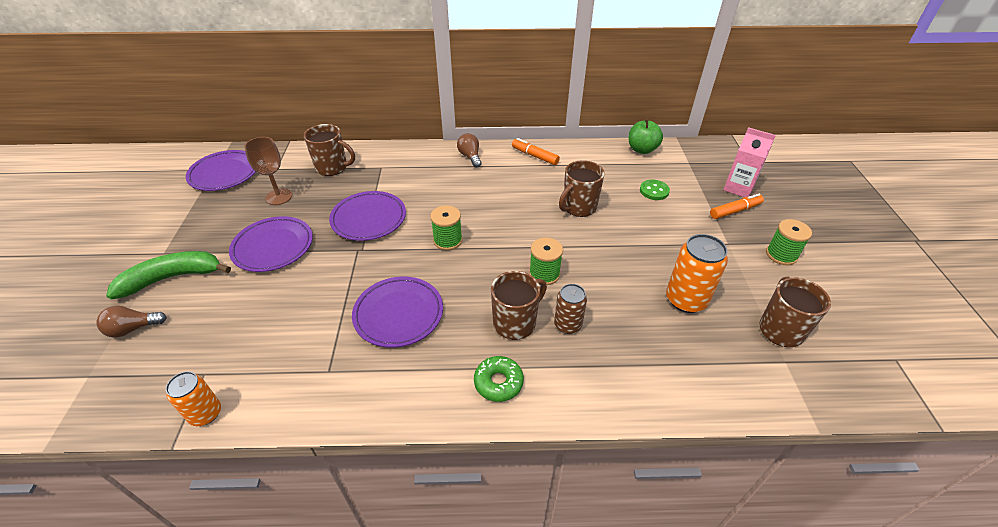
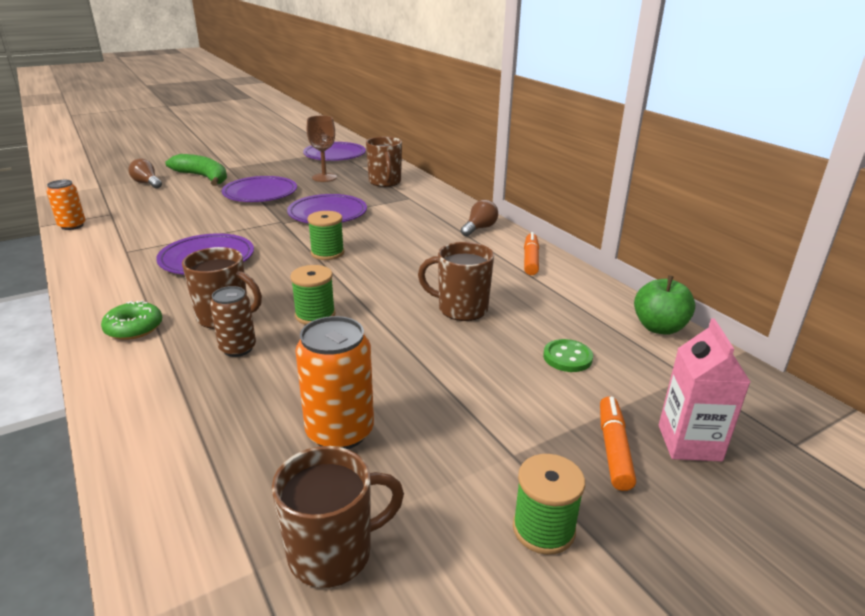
camera: 60 degrees right, 15 degrees down
orange marker [710,194,764,219] -> orange marker turned 120 degrees counterclockwise [600,396,636,491]

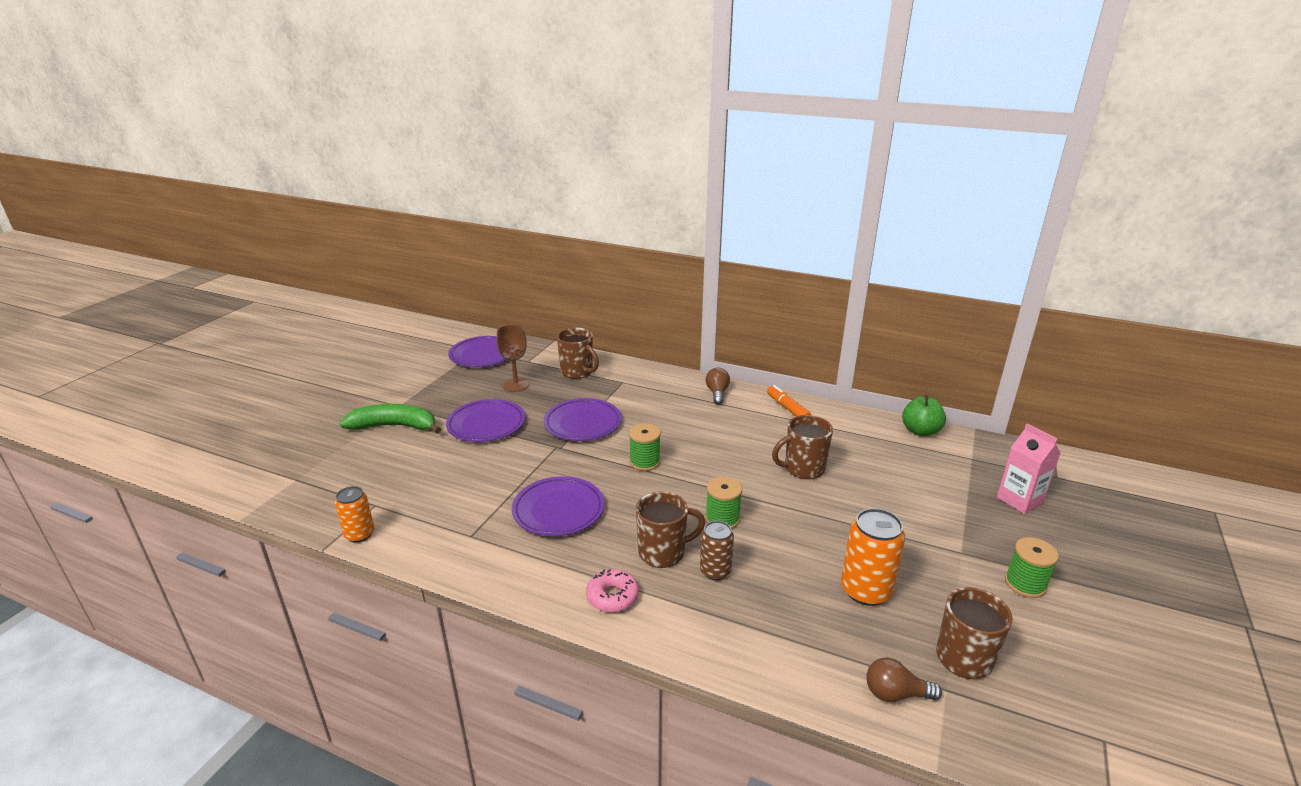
camera: 35 degrees left, 0 degrees up
green donut [101,301,162,340] -> pink donut [586,569,639,612]
brown light bulb [128,158,162,189] -> brown light bulb moved to [867,657,942,702]
green button [543,339,593,372] -> none
orange marker [600,396,636,491] -> none

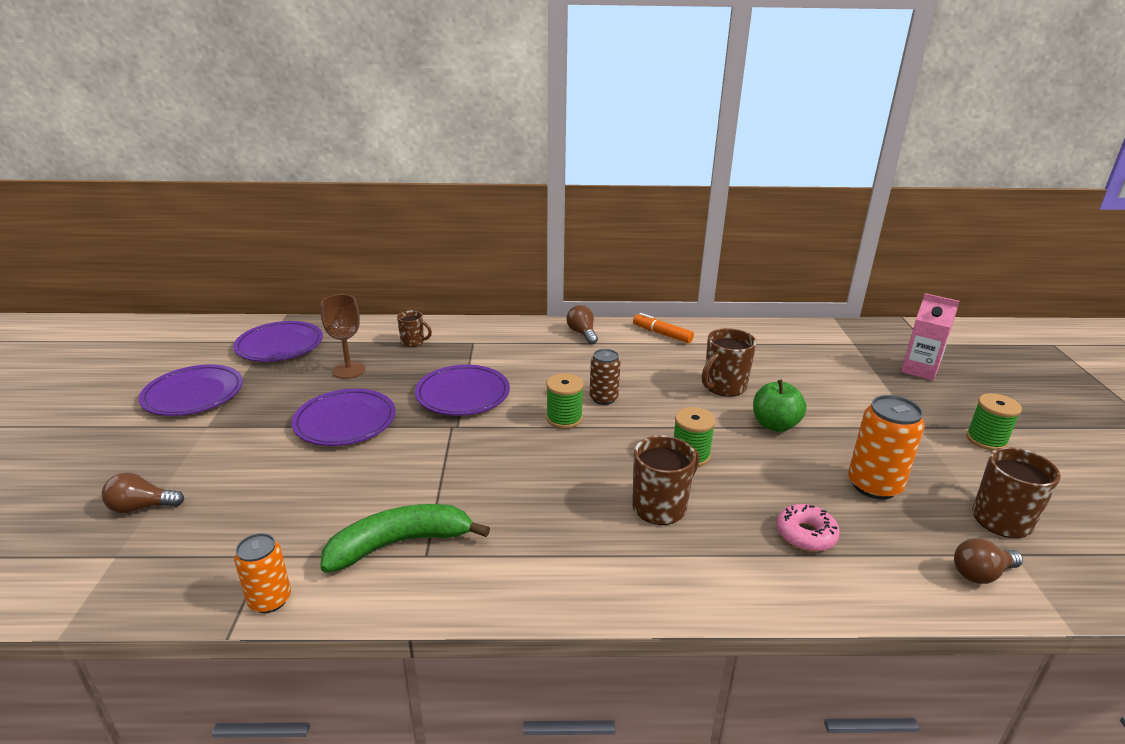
camera: 25 degrees left, 0 degrees up
green banana [340,404,441,433] -> green banana moved to [320,504,490,573]
purple plate [512,476,604,536] -> purple plate moved to [139,364,243,416]
brown mug [557,328,599,379] -> brown mug [397,311,432,347], size x0.59
pink donut [586,569,639,612] -> pink donut moved to [777,504,840,552]
brown can [700,521,734,580] -> brown can moved to [590,349,621,405]
green apple [902,395,946,436] -> green apple moved to [753,380,807,432]
none -> brown light bulb [102,472,184,513]

